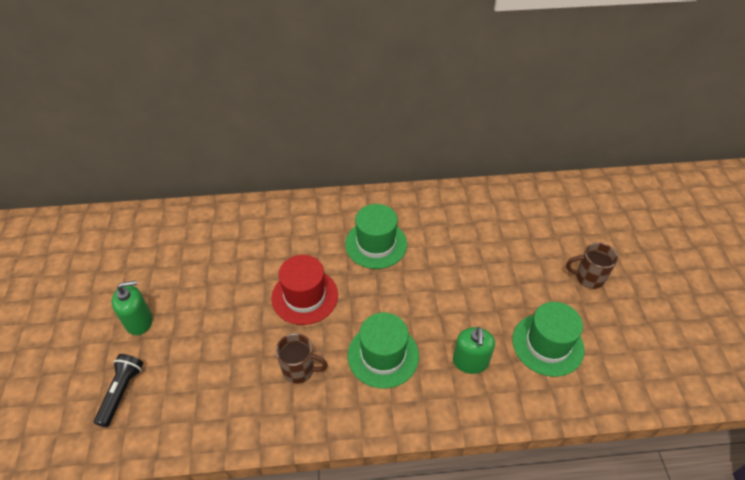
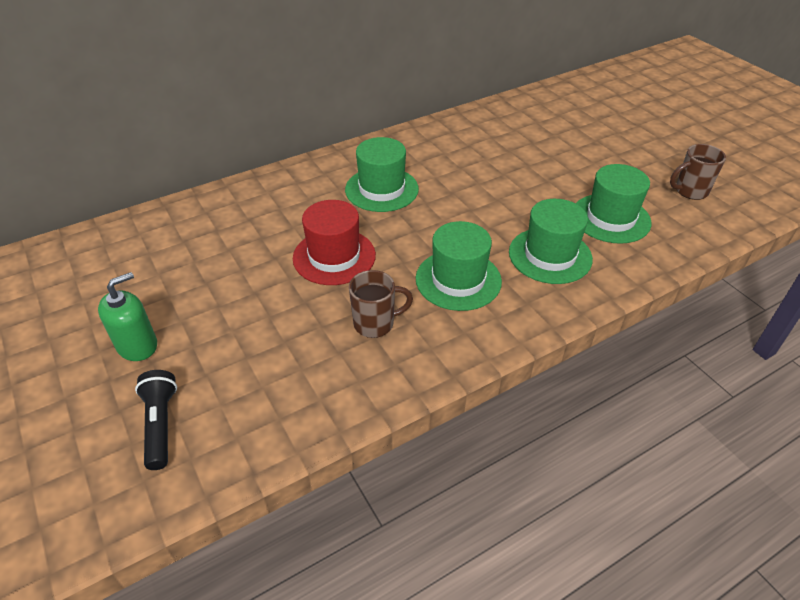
camera: 25 degrees left, 5 degrees down
green soap dispenser [453,327,495,374] -> green hat [509,199,593,284]
brown mug [566,242,618,289] -> brown mug moved to [670,144,726,200]

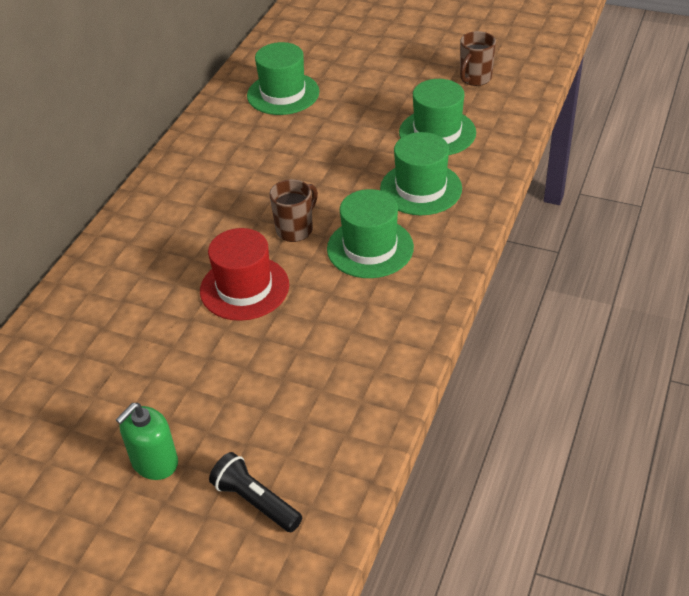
camera: 35 degrees left, 0 degrees up
green soap dispenser [98,272,157,361] -> green soap dispenser turned 150 degrees counterclockwise [116,403,178,480]
green hat [345,137,419,212] -> green hat moved to [247,42,319,115]
brown mug [349,270,413,338] -> brown mug moved to [269,179,318,242]

